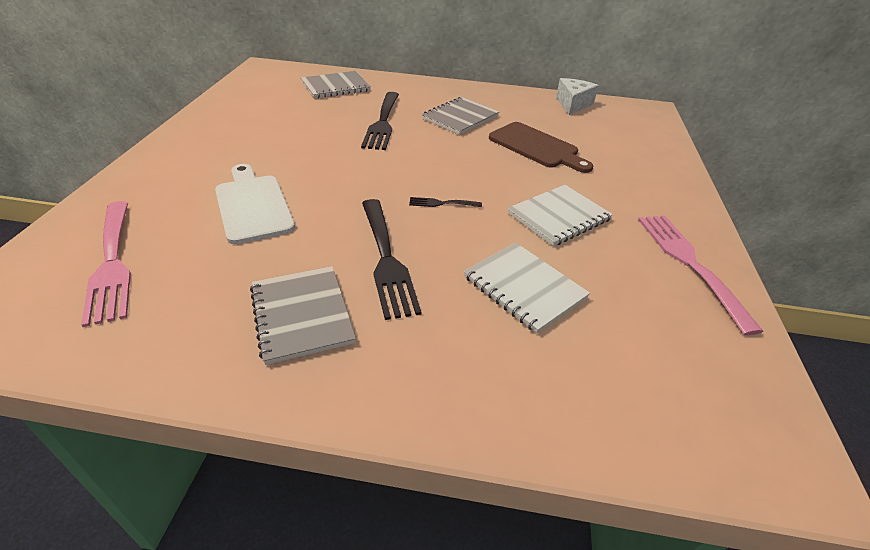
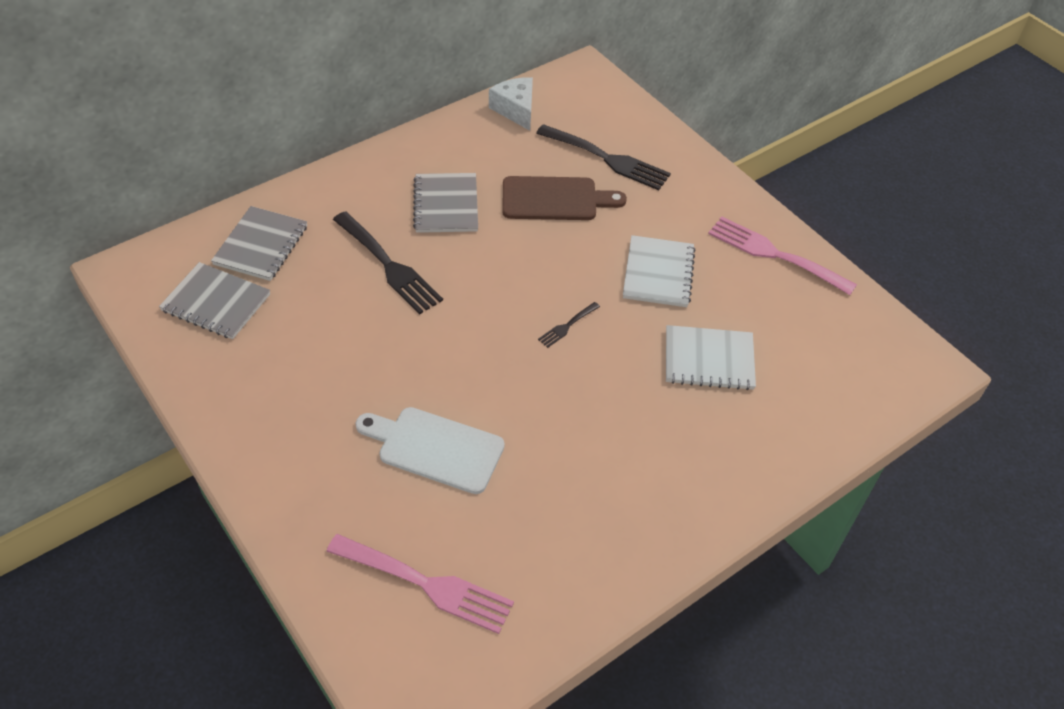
camera: 45 degrees left, 10 degrees up
grey notebook [250,266,356,365] -> grey notebook moved to [159,262,270,339]
black fork [362,199,422,320] -> black fork moved to [536,124,671,190]

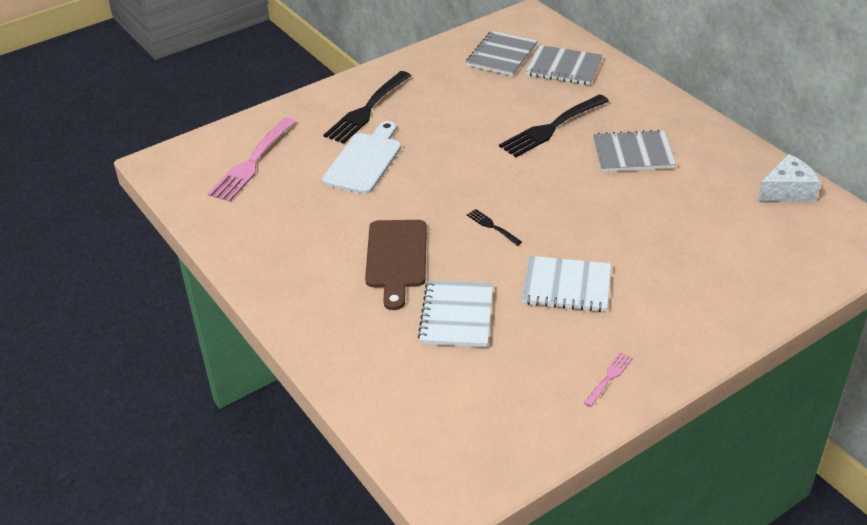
camera: 95 degrees right, 10 degrees down
brown cutting board [502,176,627,220] -> brown cutting board moved to [365,220,427,310]
black fork [536,124,671,190] -> black fork moved to [324,71,411,144]
pink fork [708,216,857,295] -> pink fork [584,352,633,407], size x0.47

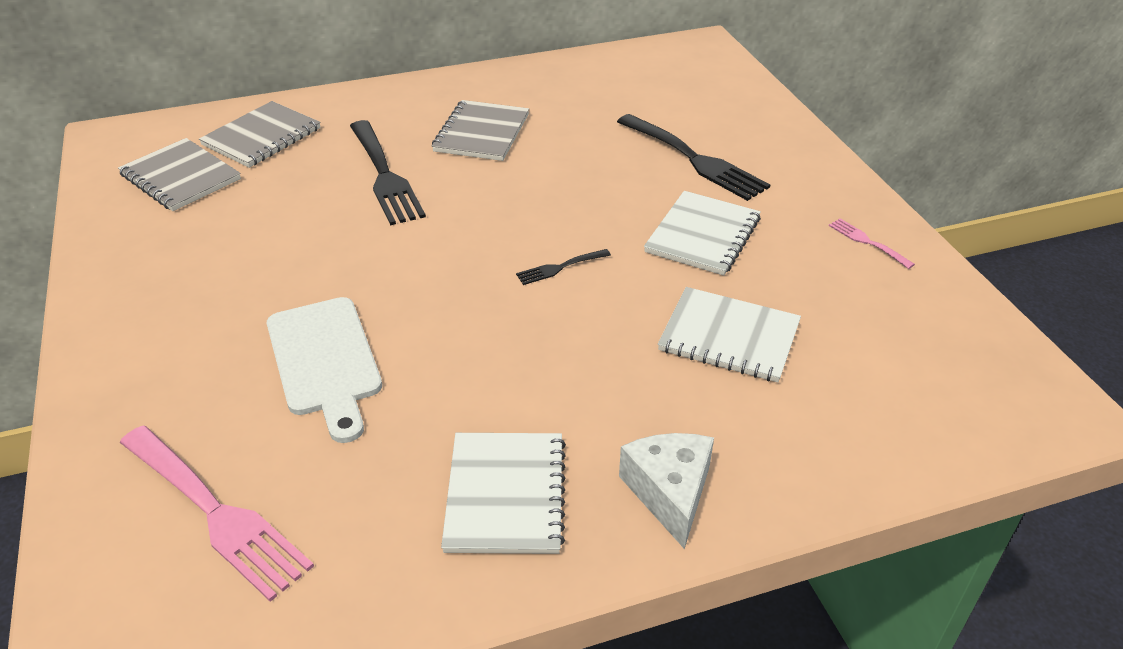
camera: 75 degrees left, 0 degrees up
white cutting board [322,121,401,194] -> white cutting board turned 150 degrees counterclockwise [267,297,382,443]
black fork [324,71,411,144] -> black fork moved to [617,114,770,201]
brown cutting board [365,220,427,310] -> none
white cheese [757,154,820,202] -> white cheese moved to [619,433,714,549]
none -> white notebook [441,433,566,554]

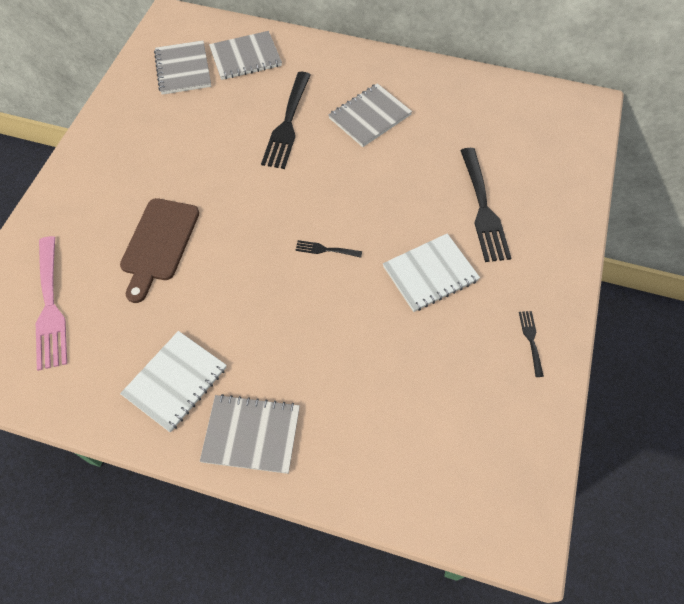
camera: 35 degrees right, 20 degrees up
white cutting board [267,297,382,443] -> brown cutting board [120,198,199,303]
white cheese [619,433,714,549] -> grey notebook [200,394,300,474]
white notebook [658,287,801,382] -> none
pink fork [829,218,915,269] -> black fork [519,311,544,377]

